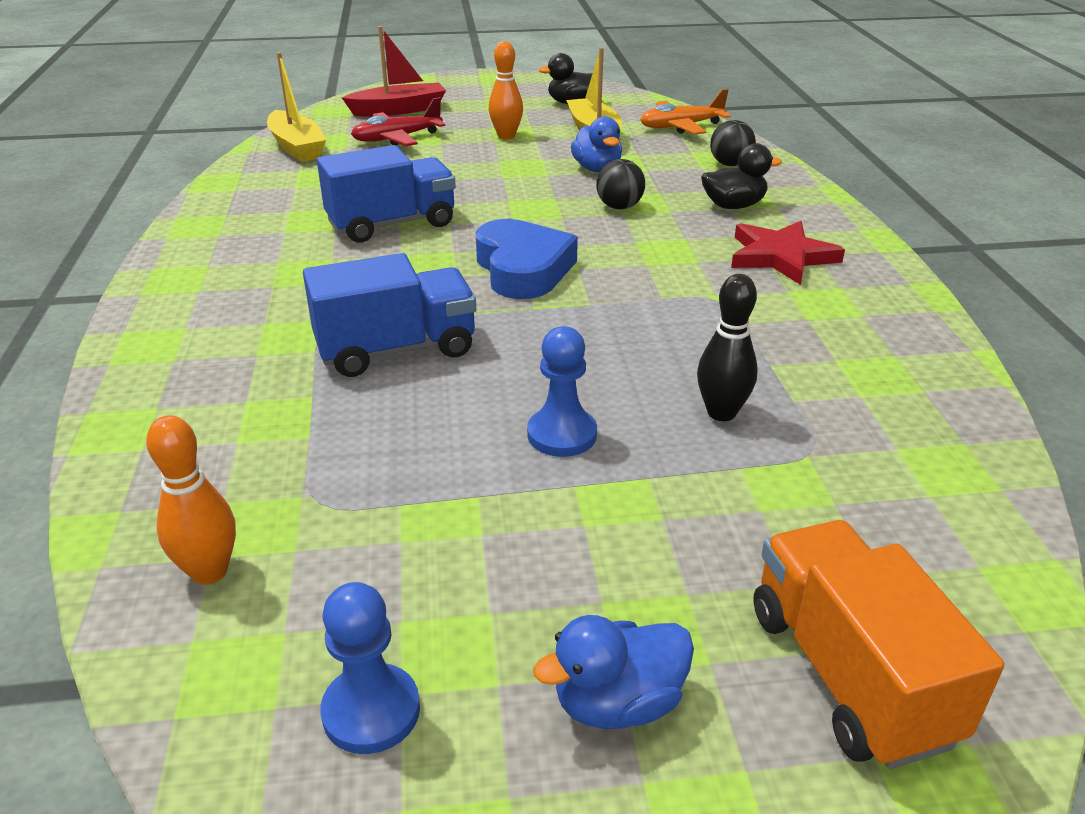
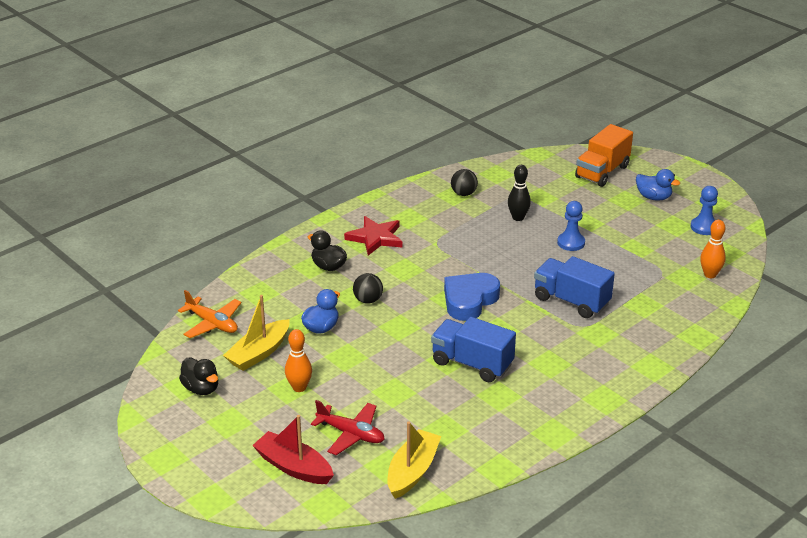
camera: 125 degrees left, 0 degrees up
black ball [710,120,756,166] -> black ball moved to [451,169,478,196]

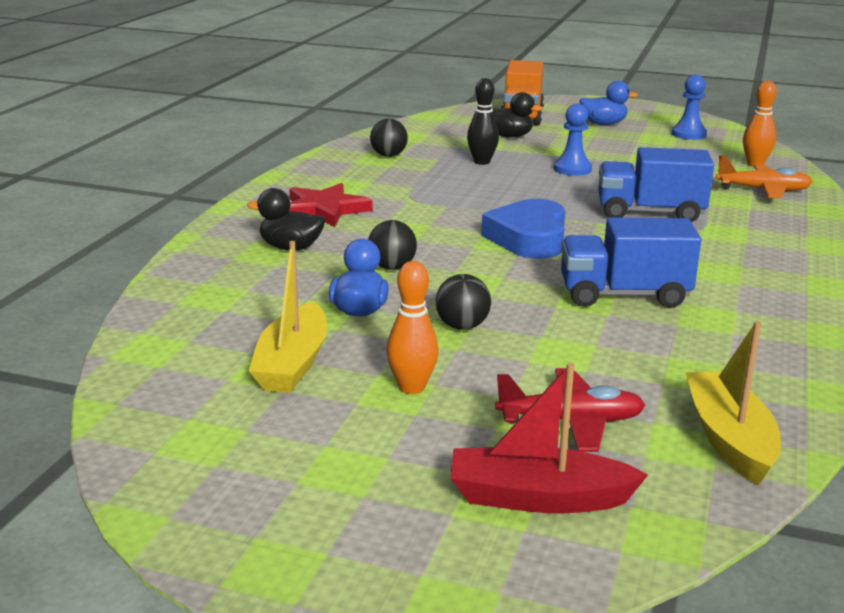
camera: 30 degrees left, 10 degrees down
orange plane [178,290,241,338] -> orange plane moved to [716,155,813,198]
black duck [179,357,218,395] -> black duck moved to [492,92,543,138]
none -> black ball [435,274,491,330]

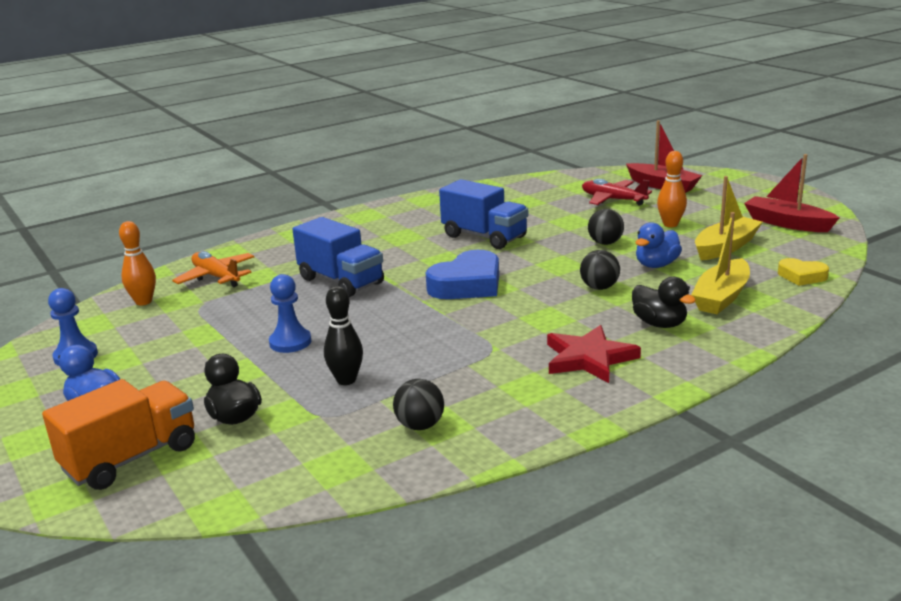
camera: 140 degrees left, 0 degrees up
yellow boat [685,321,781,485] -> yellow boat moved to [691,212,750,314]
none -> red boat [744,154,839,232]
none -> yellow heart [778,258,829,286]

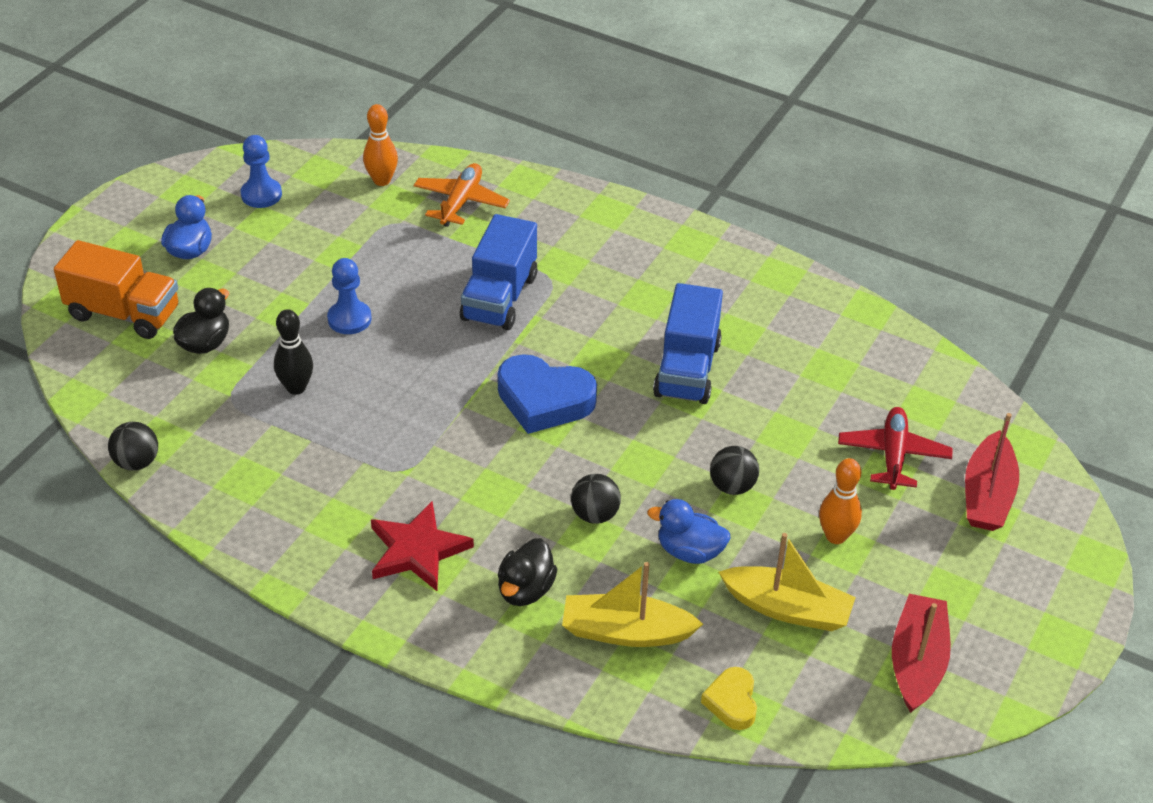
camera: 60 degrees right, 20 degrees up
black ball [393,379,444,430] -> black ball moved to [108,422,158,471]

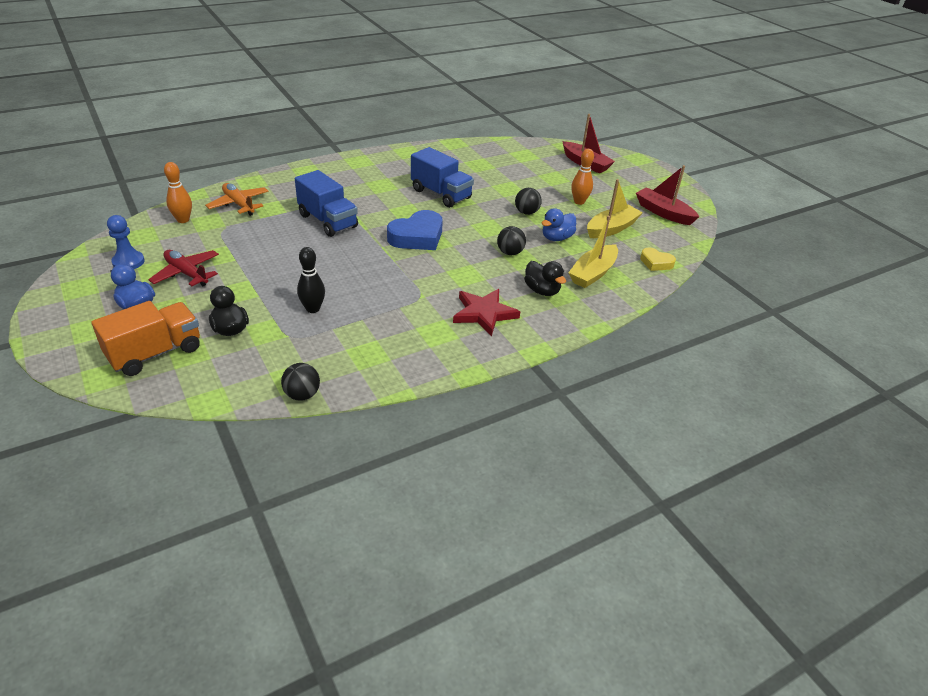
camera: 60 degrees left, 5 degrees down
blue pawn [327,258,372,334] -> none
red plane [838,407,952,490] -> red plane moved to [148,250,219,286]

